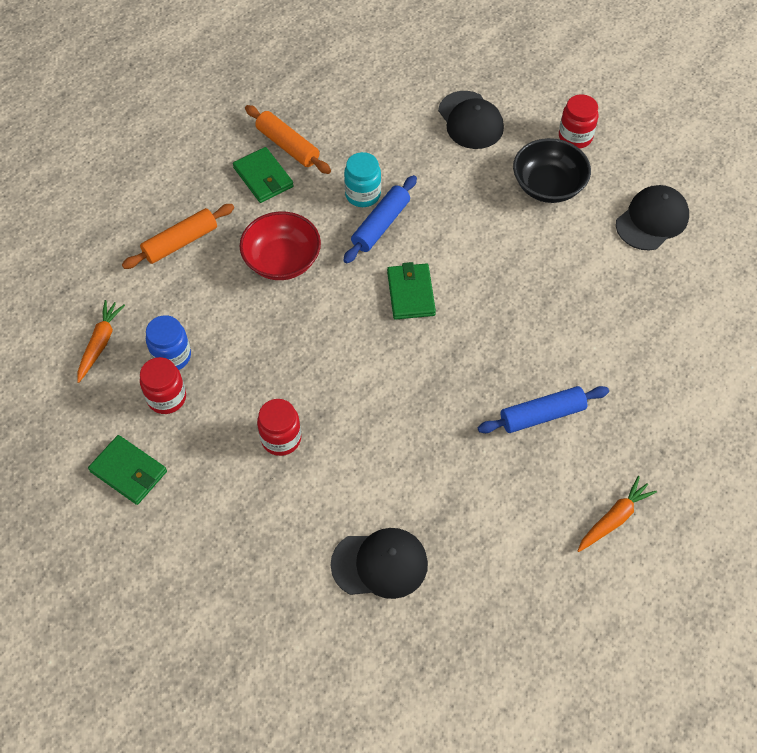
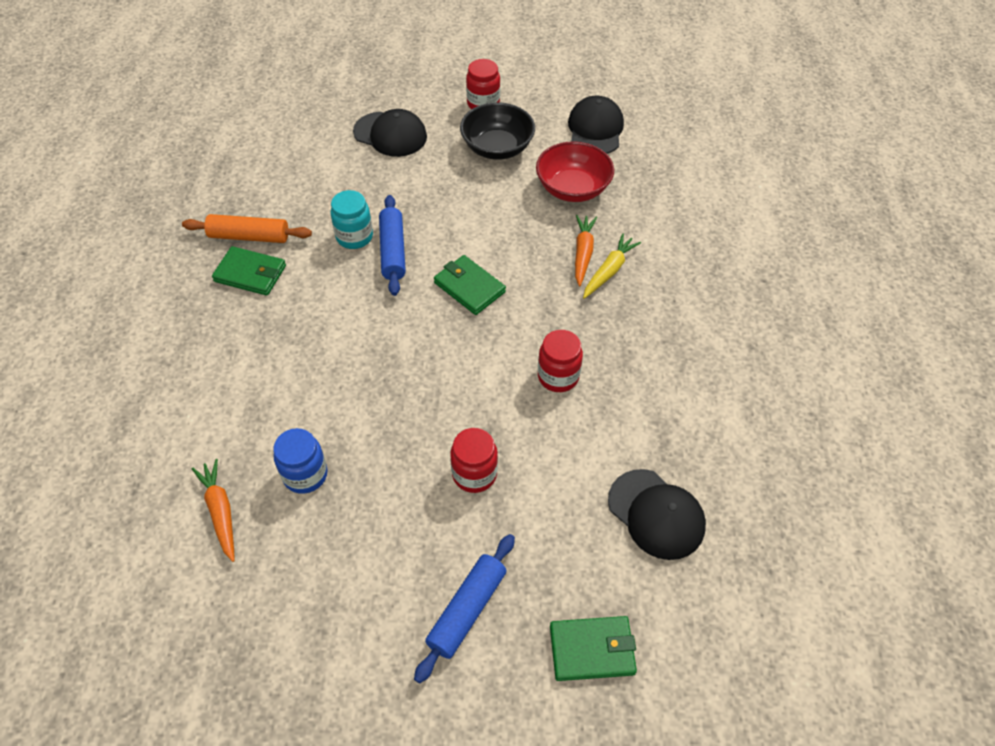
camera: 40 degrees left, 5 degrees down
green wallet [88,435,167,505] -> green wallet moved to [550,616,637,681]
orange rolling pin [122,204,234,269] -> none
red jar [140,357,186,414] -> red jar moved to [538,330,583,392]
red bowl [239,211,321,280] -> red bowl moved to [536,141,614,202]
black cap [331,528,428,599] -> black cap turned 90 degrees clockwise [608,469,706,560]
blue rolling pin [478,386,609,433] -> blue rolling pin moved to [414,534,515,683]
orange carrot [578,476,657,552] -> orange carrot moved to [575,215,597,287]
none -> yellow carrot [583,234,641,299]

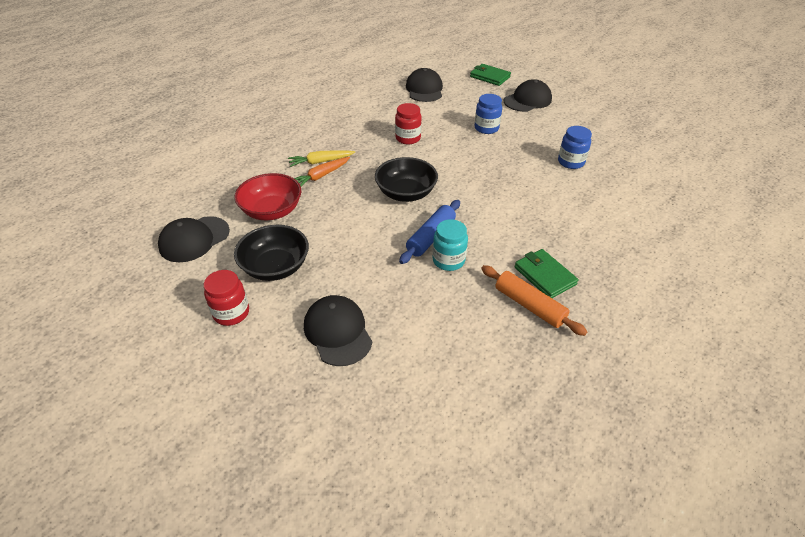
camera: 140 degrees left, 10 degrees down
orange carrot [192,459,235,562] -> none
blue rolling pin [414,534,515,683] -> black cap [504,79,552,112]
green wallet [434,255,506,315] -> black bowl [375,157,438,202]
red jar [450,428,498,493] -> blue jar [475,94,502,134]

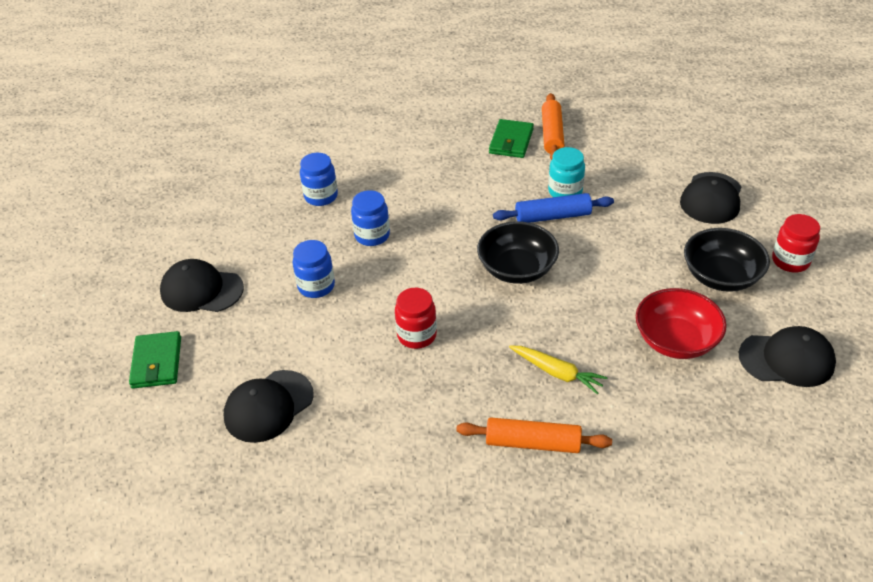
camera: 130 degrees left, 0 degrees up
orange carrot [294,157,350,186] -> none
none -> blue jar [351,190,390,246]
none -> orange rolling pin [456,417,612,453]

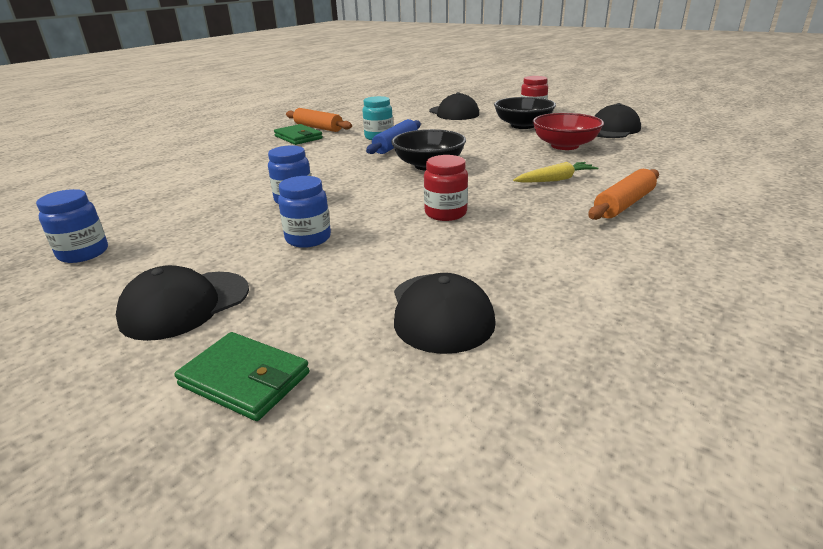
camera: 55 degrees left, 15 degrees down
blue jar [300,153,338,206] -> blue jar moved to [36,189,108,263]

